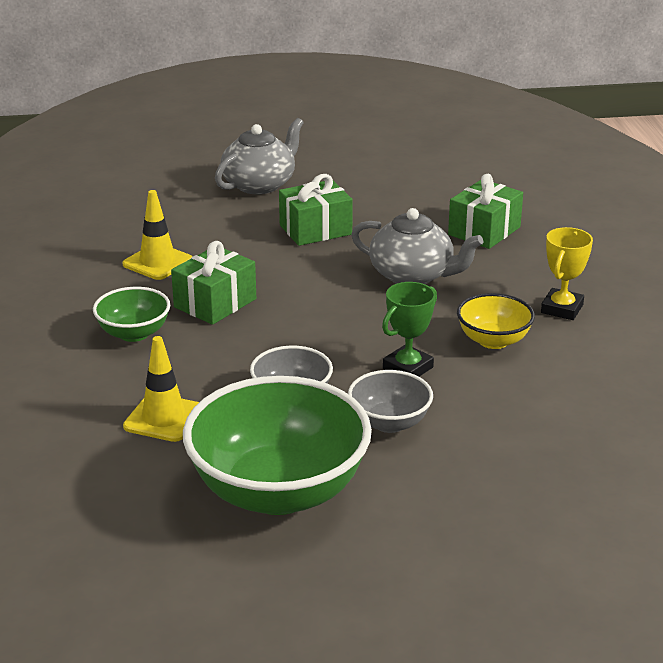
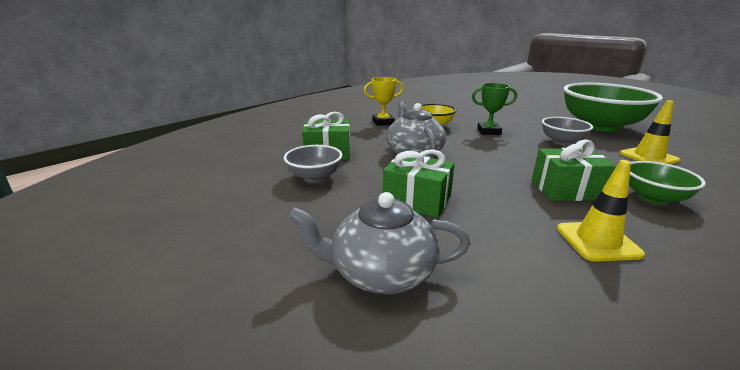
camera: 130 degrees left, 5 degrees down
grey bowl [348,370,433,433] -> grey bowl moved to [284,145,342,182]

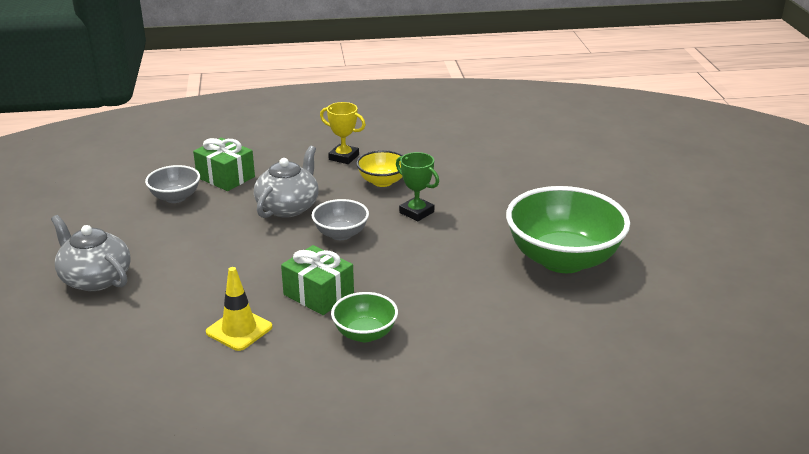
camera: 40 degrees right, 5 degrees up
green gift [383,150,455,218] -> none
grey bowl [542,117,593,145] -> grey bowl moved to [312,199,369,240]
yellow traffic cone [620,100,681,164] -> none

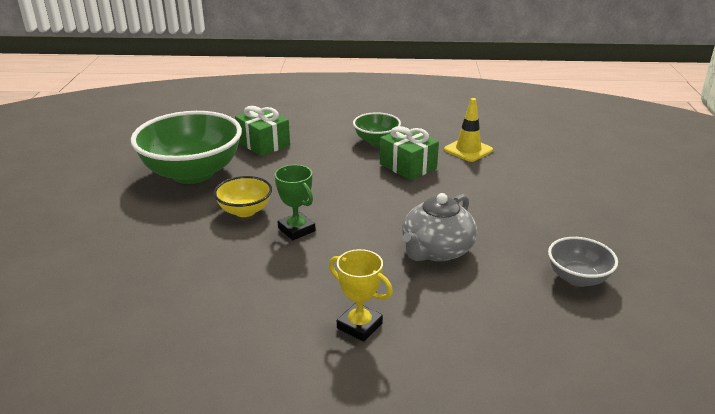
camera: 170 degrees left, 0 degrees up
grey teapot [51,215,131,291] -> none
green gift [193,138,255,191] -> green gift moved to [235,106,290,156]
grey bowl [312,199,369,240] -> none
yellow bowl [356,150,404,187] -> yellow bowl moved to [214,176,272,217]

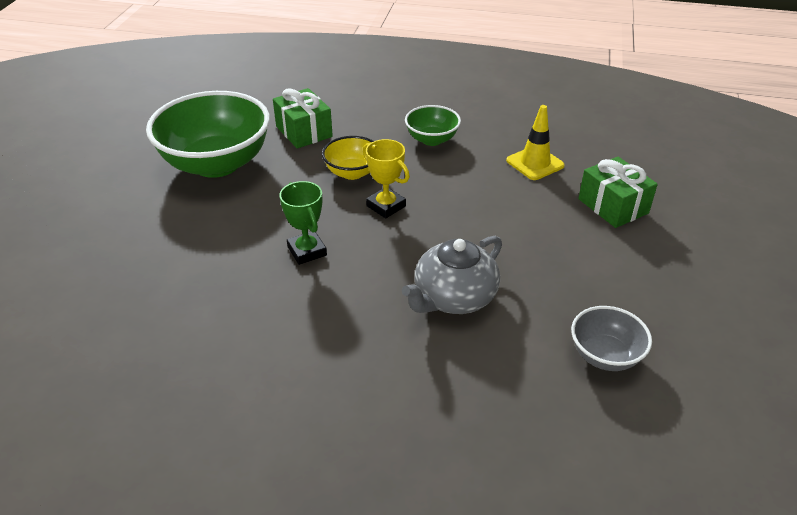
camera: 10 degrees right, 10 degrees up
yellow bowl [214,176,272,217] -> yellow bowl moved to [322,136,374,180]
yellow trophy [329,249,393,342] -> yellow trophy moved to [363,139,410,218]
green gift [380,126,439,180] -> green gift moved to [578,157,658,228]

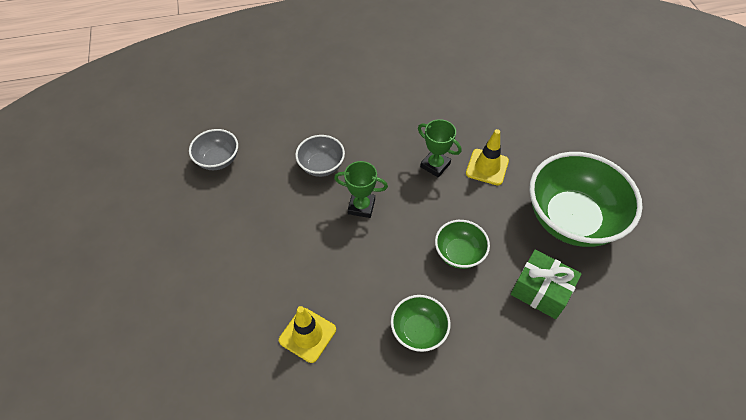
camera: 155 degrees right, 15 degrees up
yellow bowl [322,136,374,180] -> green bowl [435,220,490,269]
yellow trophy [363,139,410,218] -> none
grey teapot [402,236,502,314] -> grey bowl [295,135,345,177]
green gift [578,157,658,228] -> none
none -> green trophy [334,161,388,218]
none -> yellow traffic cone [466,129,509,185]

